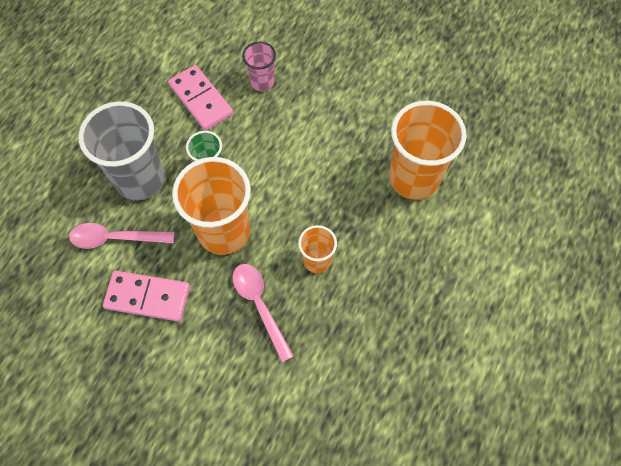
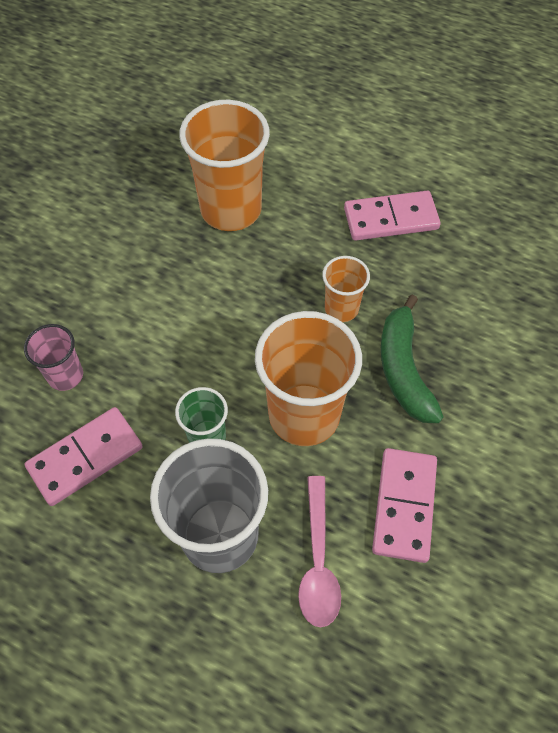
camera: 90 degrees left, 5 degrees down
pink spoon [232,264,294,362] -> green banana [381,295,443,423]
none -> pink domino [344,191,440,241]

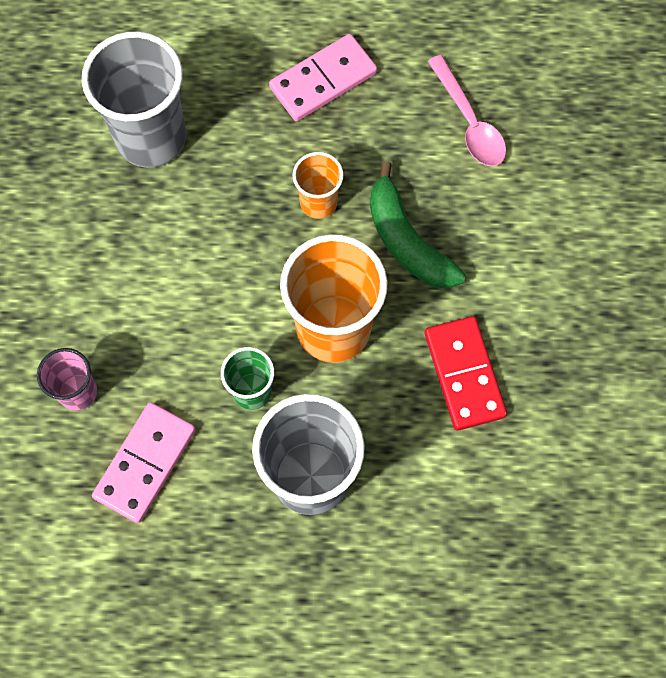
camera: 25 degrees left, 10 degrees up
orange cup [179,100,270,231] -> grey cup [82,32,186,168]
pink spoon [298,476,341,627] -> pink spoon moved to [427,55,506,166]
pink domino [372,448,437,563] -> red domino [425,316,507,431]

